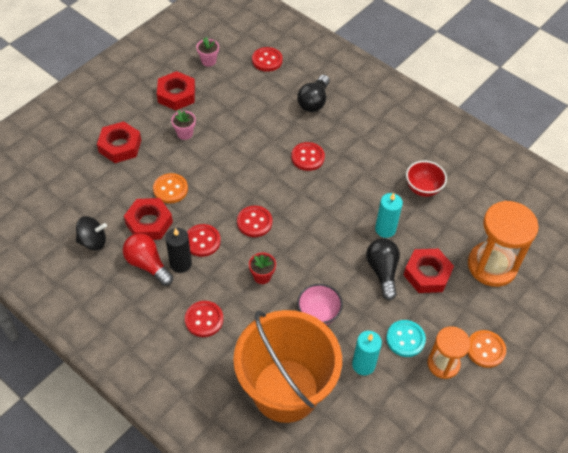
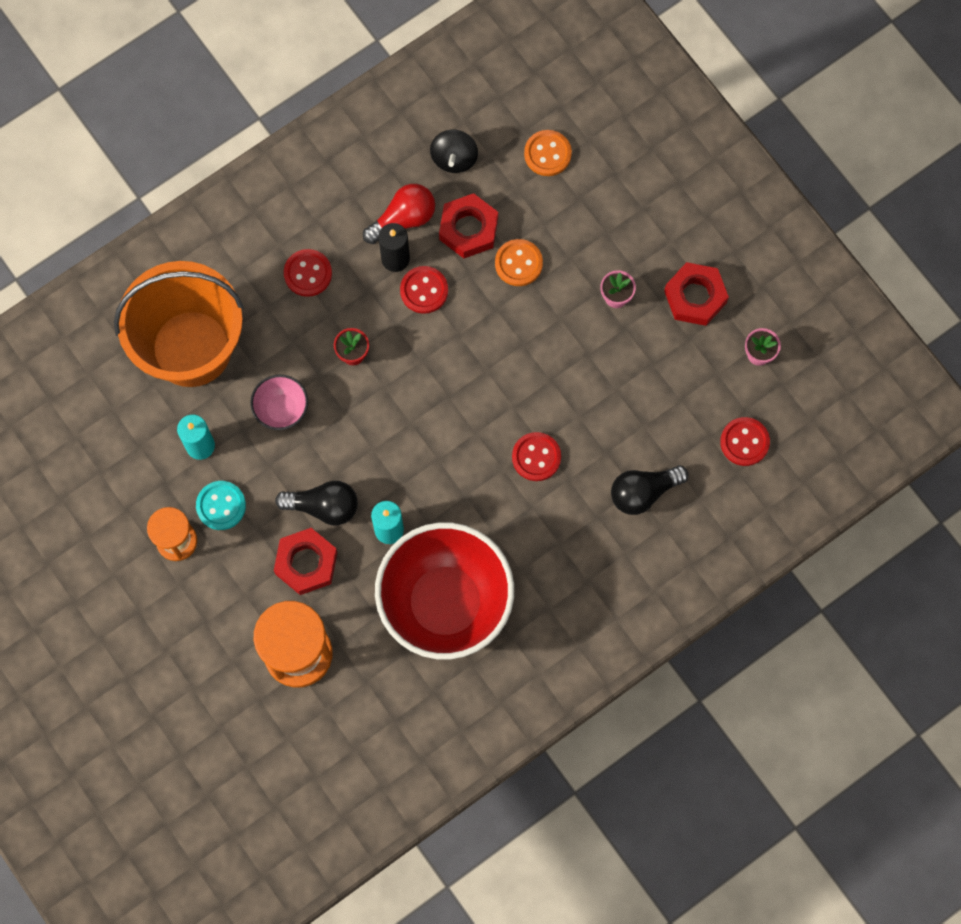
camera: 105 degrees right, 20 degrees up
red nut [97,121,141,163] -> none
red button [237,206,272,237] -> none
black light bulb [297,75,330,112] -> black light bulb turned 60 degrees counterclockwise [611,465,689,515]
red bowl [406,161,447,197] -> red bowl [375,522,514,660], size x2.31
orange button [467,330,506,368] -> orange button moved to [524,130,572,176]

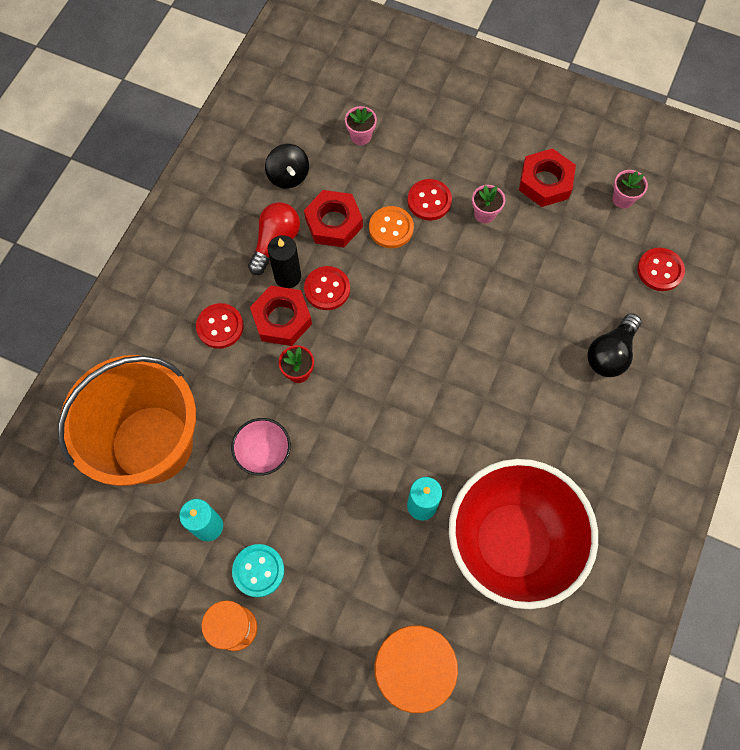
camera: 30 degrees left, 5 degrees down
red nut [274,528,337,595] -> red nut moved to [250,286,312,346]
black light bulb [275,480,358,525] -> none
red button [512,432,561,481] -> red button moved to [408,179,452,221]
orange button [524,130,572,176] -> pink flower pot [345,106,377,145]

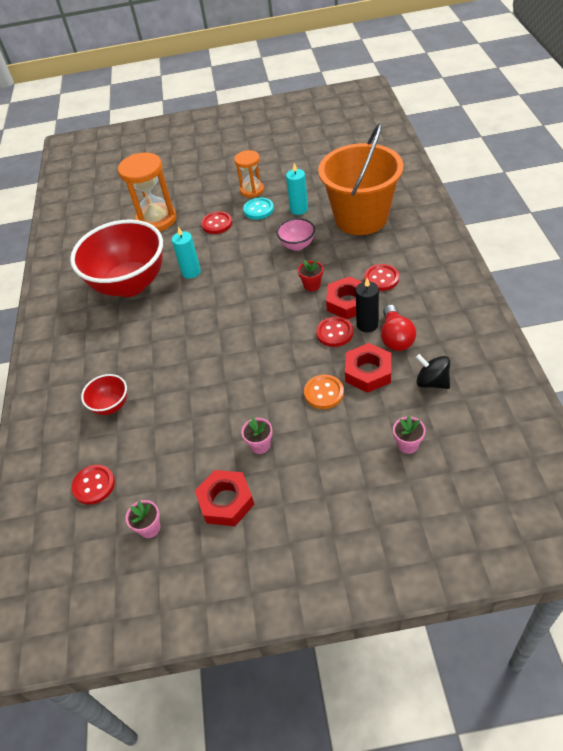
camera: 155 degrees right, 20 degrees down
red button [408,179,452,221] -> red button moved to [201,211,232,234]
black light bulb [587,313,641,377] -> red bowl [81,374,127,415]

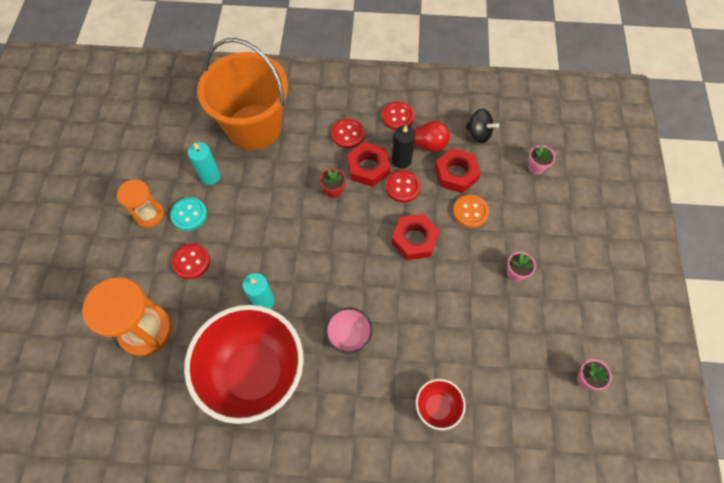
camera: 85 degrees left, 15 degrees up
red button [71,465,115,505] -> red button moved to [382,102,415,130]
red nut [195,470,255,526] -> red nut moved to [391,214,440,260]
pink bowl [277,218,315,251] -> pink bowl moved to [325,308,373,354]
black spinning top [416,354,450,389] -> black spinning top turned 105 degrees counterclockwise [466,109,499,143]

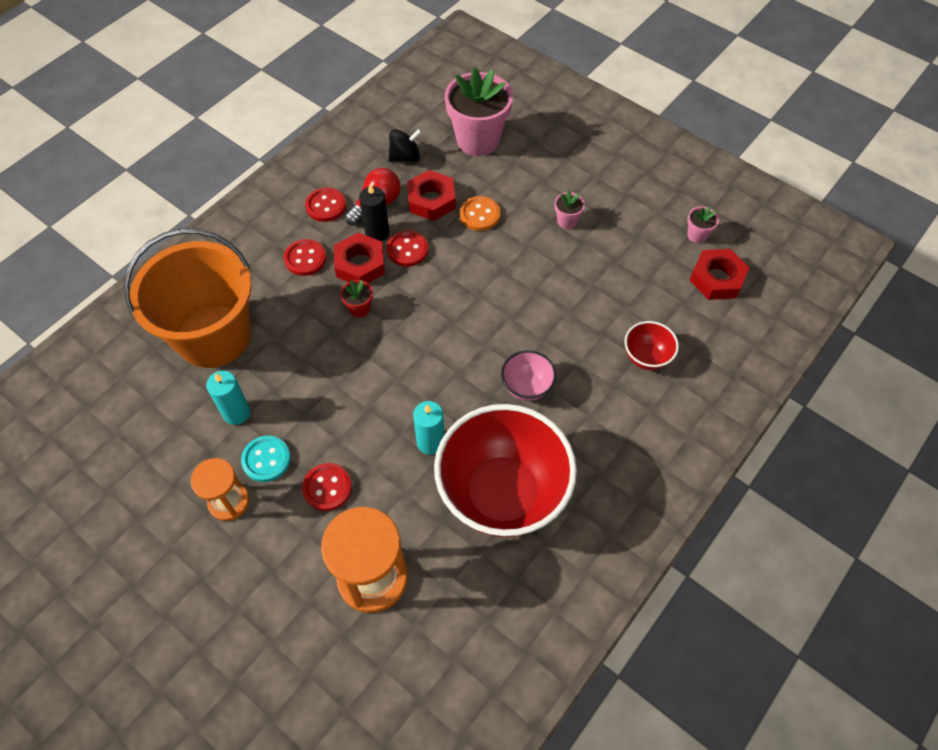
camera: 55 degrees left, 5 degrees down
red nut [391,214,440,260] -> red nut moved to [689,249,749,300]
pink flower pot [528,145,555,175] -> pink flower pot [445,68,513,156], size x2.33

